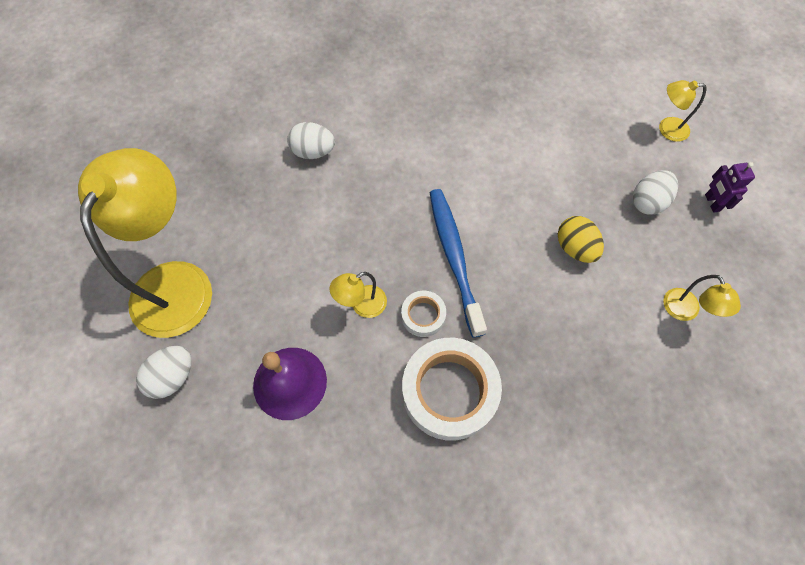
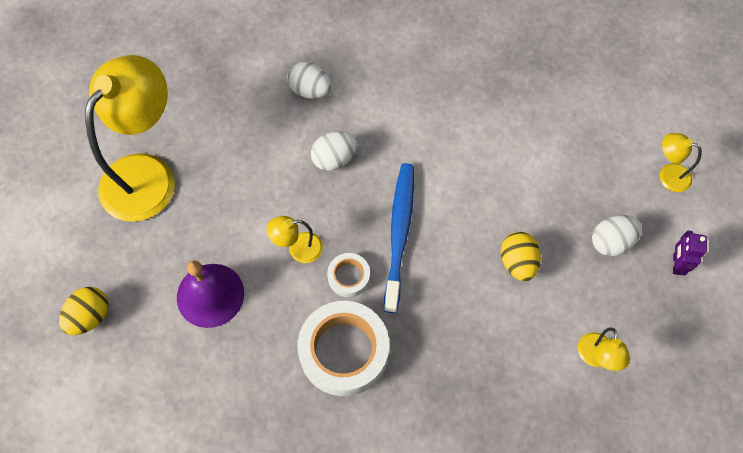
camera: 20 degrees right, 0 degrees up
white egg [136,346,192,399] -> white egg moved to [311,131,357,171]
none -> yellow egg [59,287,108,335]

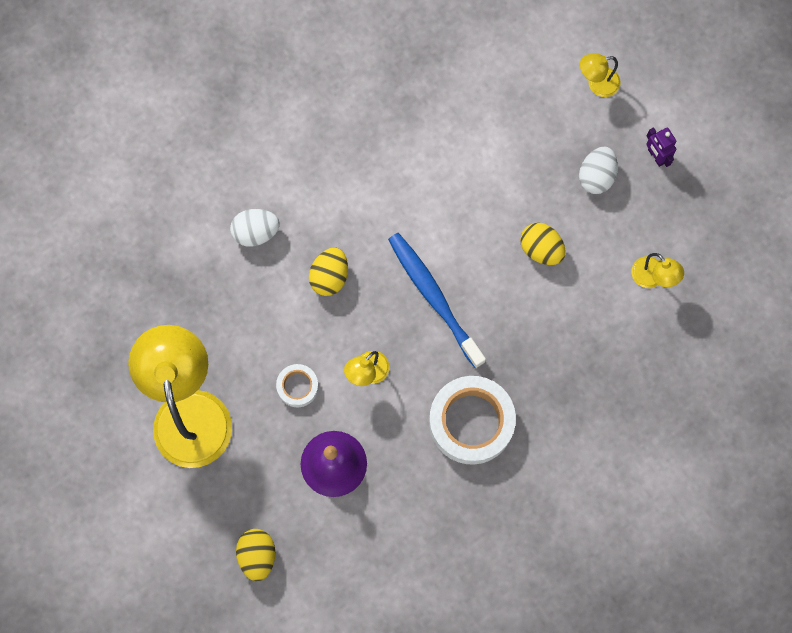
camera: 40 degrees left, 10 degrees up
white egg [311,131,357,171] -> yellow egg [309,247,348,296]
white tape [327,253,370,297] -> white tape moved to [276,364,319,407]

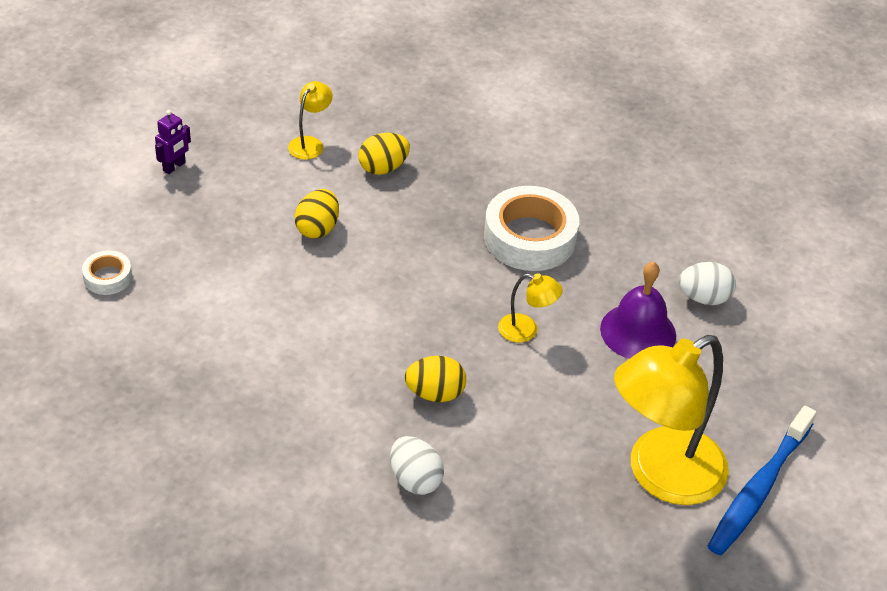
camera: 115 degrees left, 30 degrees down
yellow egg [236,529,276,581] -> yellow egg moved to [359,133,410,175]
white tape [276,364,319,407] -> white tape moved to [82,250,132,295]
blue toothbrush [388,233,486,368] -> blue toothbrush moved to [708,406,817,556]
white egg [579,146,618,194] -> white egg moved to [678,262,736,305]
yellow lamp [580,53,621,97] -> none

